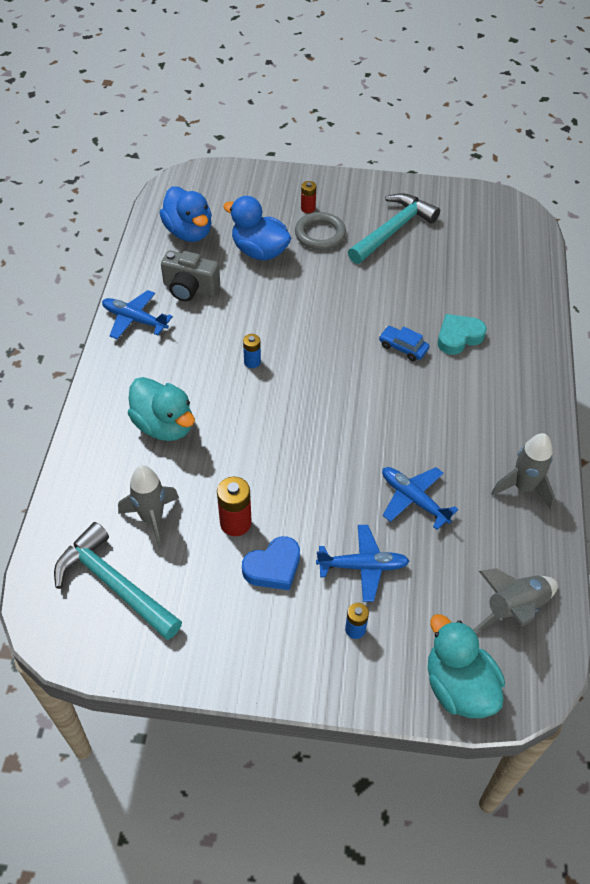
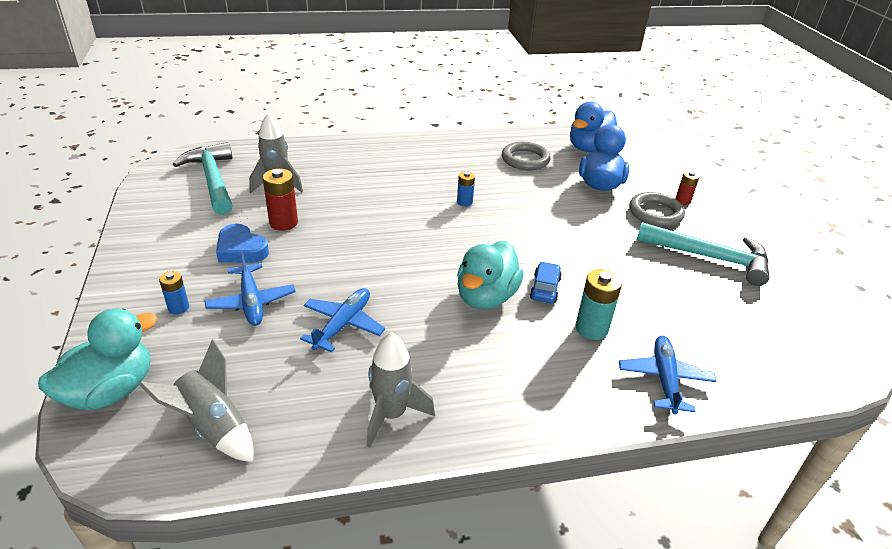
camera: 70 degrees right, 15 degrees down
turquoise hammer [54,522,182,640] -> turquoise hammer turned 45 degrees counterclockwise [173,142,233,215]
blue plane [102,290,173,339] -> blue plane moved to [619,336,717,415]
turquoise duck [128,377,195,441] -> turquoise duck moved to [457,241,524,309]
grey camera [161,251,220,301] -> grey ring [502,142,551,170]
turquoise heart [438,314,487,355] -> turquoise battery [575,269,622,340]

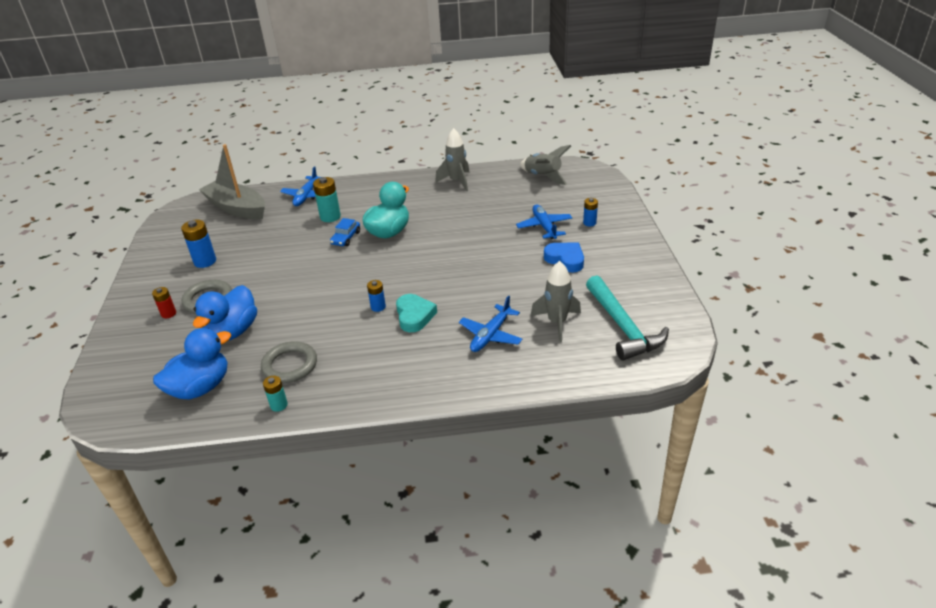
camera: 170 degrees left, 0 degrees up
turquoise duck [38,309,157,410] -> none
red battery [263,169,298,231] -> none
blue plane [300,288,385,352] -> blue plane moved to [459,295,523,352]
turquoise hammer [637,222,769,286] -> blue battery [181,220,216,268]
none -> grey boat [199,144,265,219]
none -> turquoise battery [263,376,288,412]
none -> turquoise heart [396,294,437,332]

